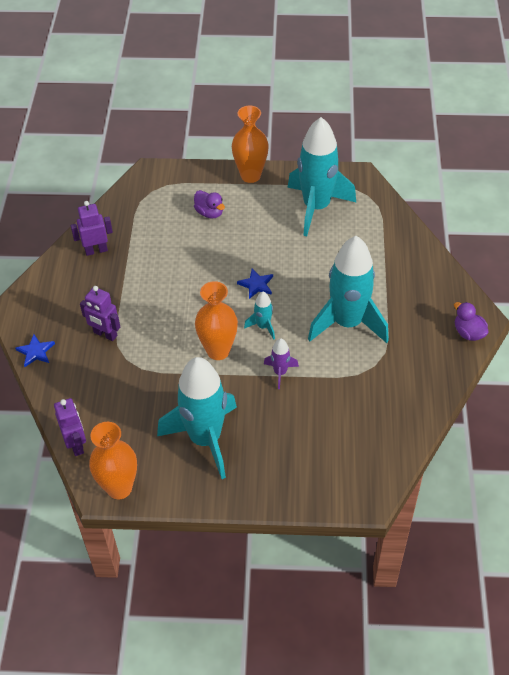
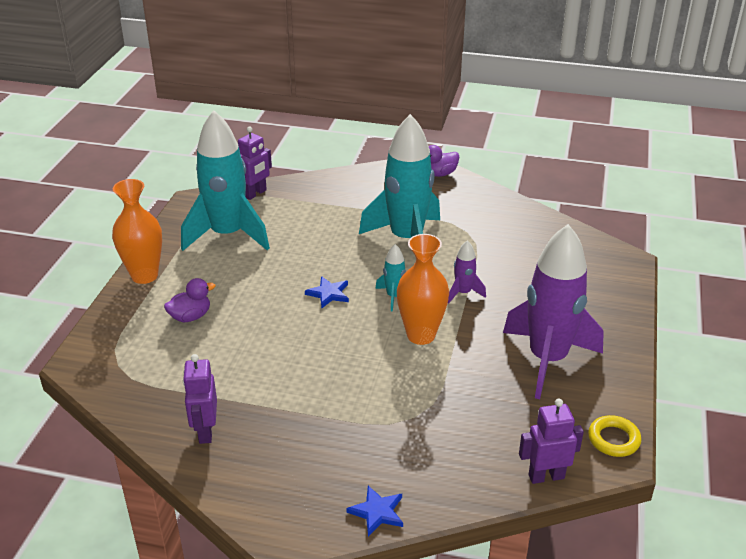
camera: 80 degrees left, 15 degrees down
purple robot [80,286,120,341] -> purple robot moved to [238,127,272,200]
orange vase [89,422,137,499] -> yellow ring [588,415,641,457]
turquoise rocket [157,357,237,479] -> purple rocket [503,224,604,399]

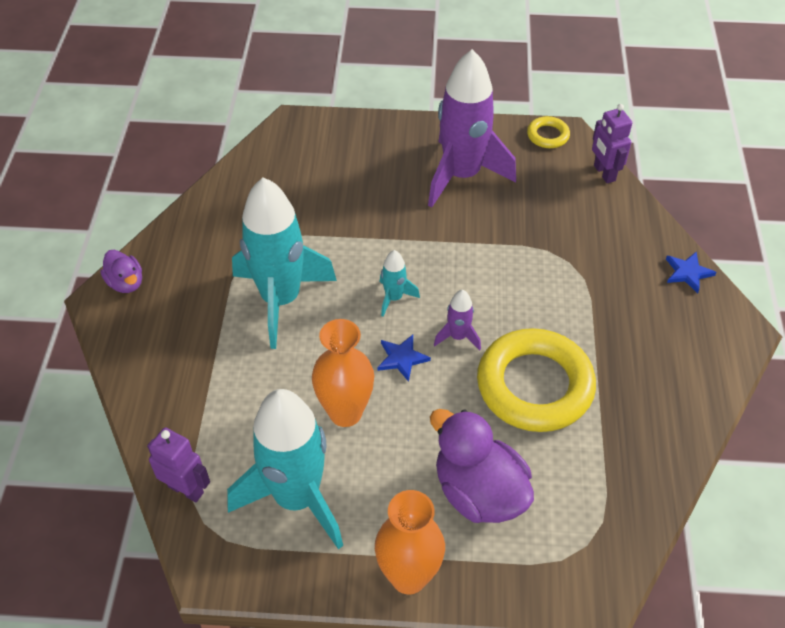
camera: 100 degrees left, 15 degrees up
purple duck [164,278,215,322] -> purple duck [430,409,534,523], size x1.87
purple robot [183,354,217,444] -> none
orange vase [397,234,449,345] -> orange vase moved to [312,319,374,427]
purple rocket [448,240,486,304] -> purple rocket moved to [434,290,481,350]
none -> yellow ring [477,328,596,432]

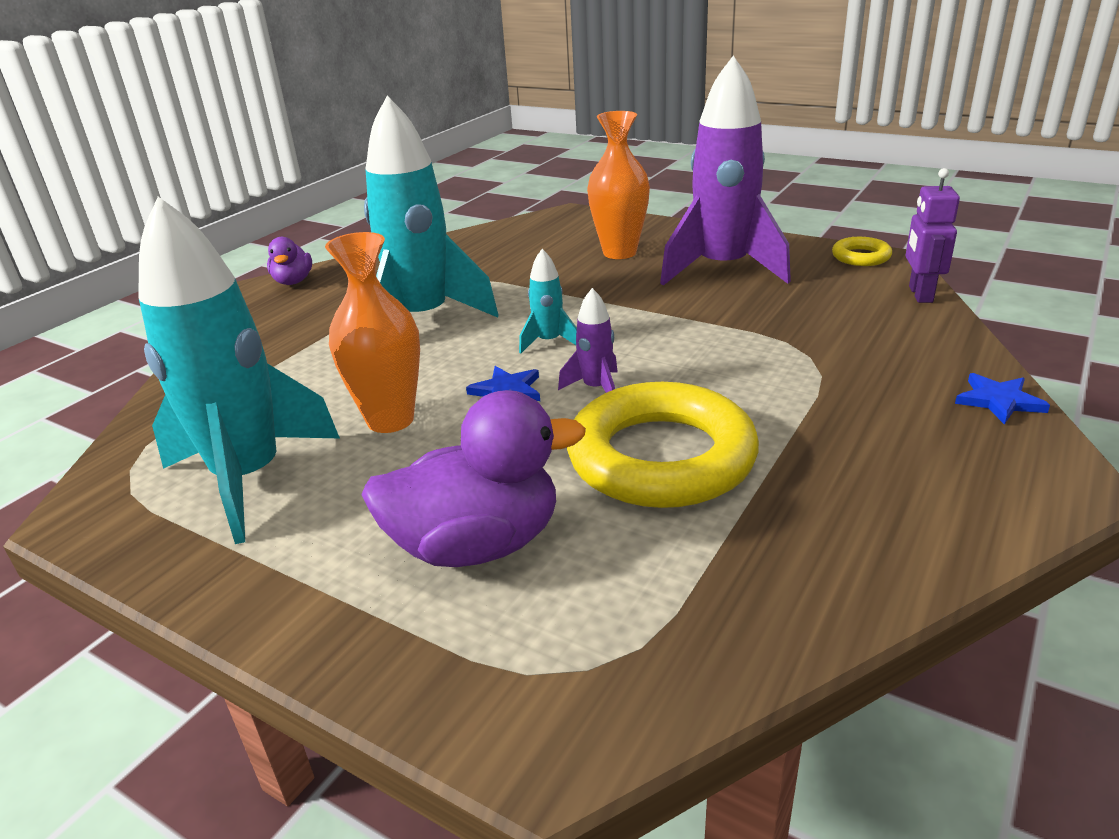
camera: 30 degrees right, 20 degrees down
purple robot [147,427,210,502] -> none
orange vase [375,490,445,594] -> orange vase moved to [587,111,650,259]
purple duck [430,409,534,523] -> purple duck turned 90 degrees clockwise [361,390,586,567]

